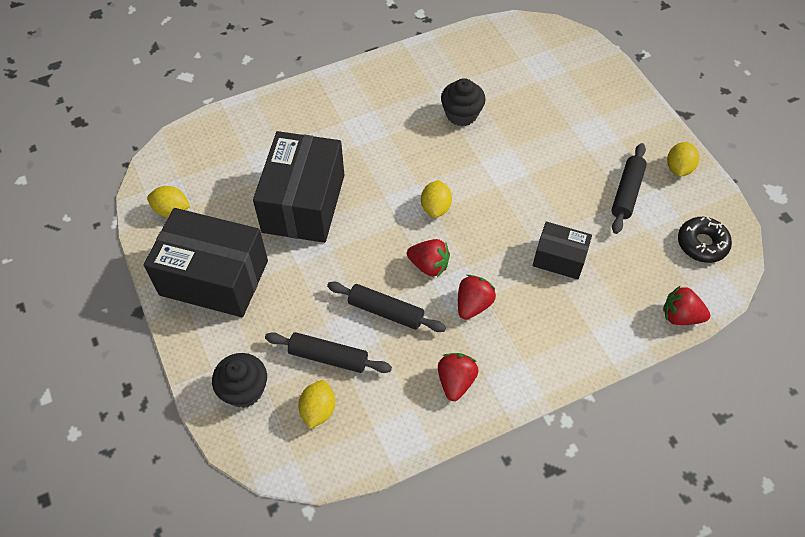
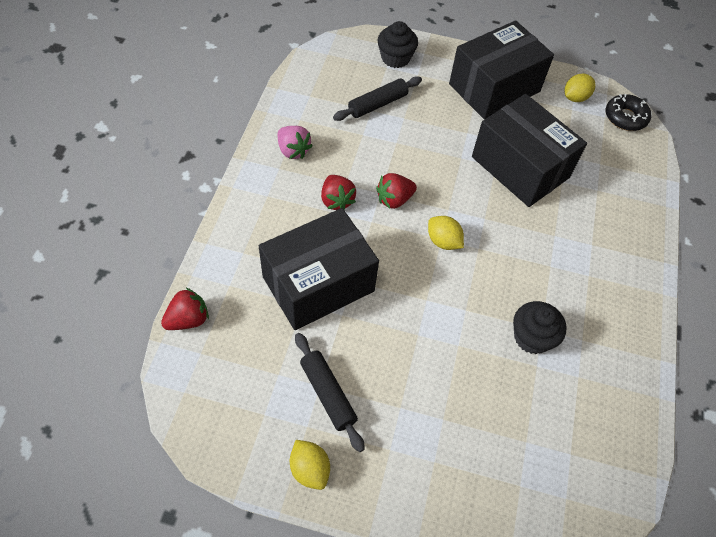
camera: 125 degrees right, 0 degrees up
yellow lemon [298,380,335,429] -> none
black rolling pin [327,281,446,332] -> none
red strawberry [438,353,478,401] -> pink strawberry [277,126,313,159]
black box [533,222,592,280] -> black box [259,208,379,330], size x1.89
black donut [678,217,732,263] -> black donut moved to [606,94,651,131]

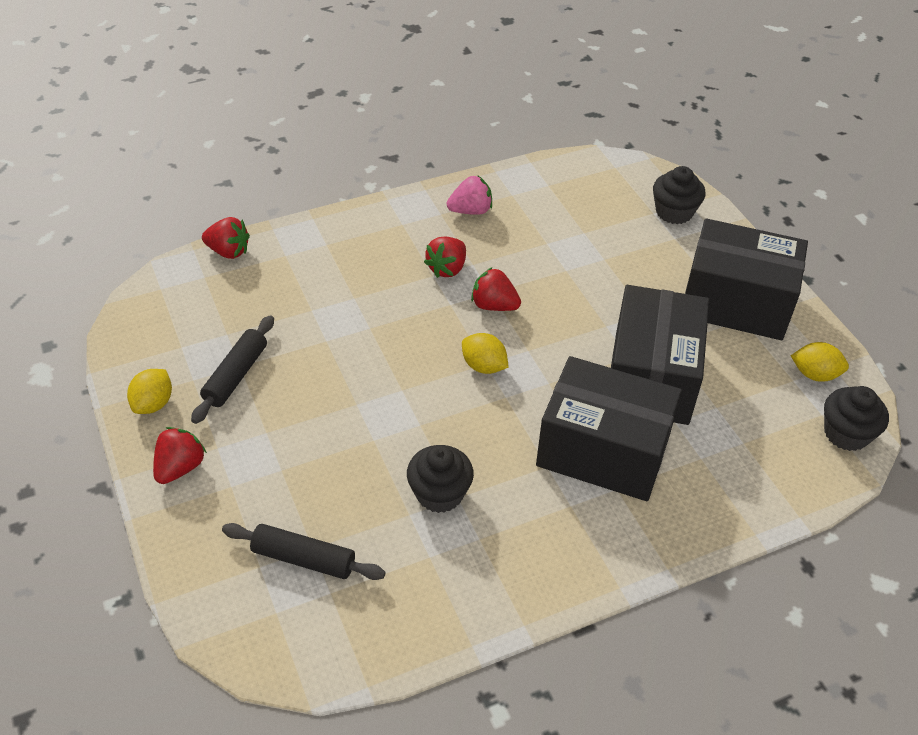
camera: 55 degrees right, 10 degrees down
black box [259,208,379,330] -> black box moved to [536,356,682,501]
pink strawberry [277,126,313,159] -> pink strawberry turned 120 degrees counterclockwise [447,175,492,215]
black rolling pin [333,76,422,121] -> black rolling pin moved to [222,523,385,580]
yellow lemon [428,216,464,250] -> yellow lemon turned 60 degrees counterclockwise [462,333,509,374]
black donut [606,94,651,131] -> black cupcake [824,386,889,451]
none -> red strawberry [153,427,207,484]

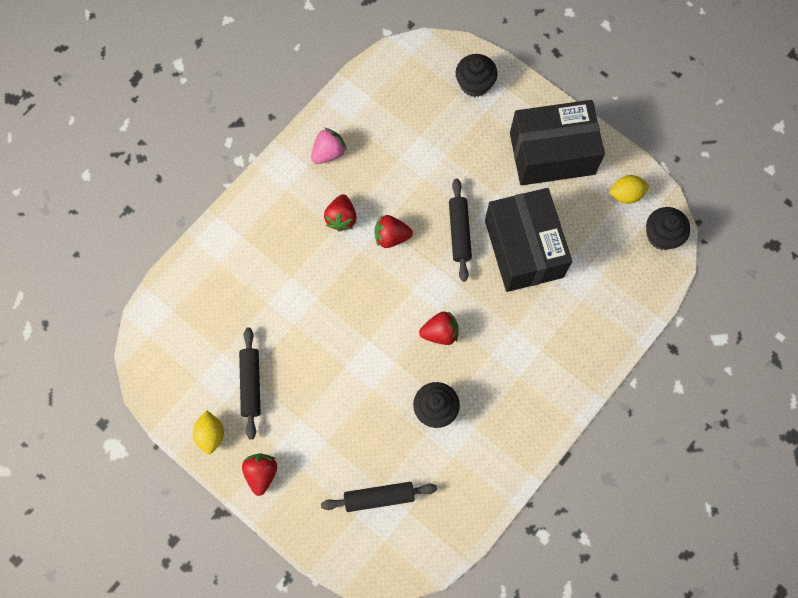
camera: 25 degrees left, 25 degrees up
red strawberry [202,217,250,259] -> red strawberry moved to [419,311,459,345]
yellow lemon [462,333,509,374] -> none
black box [536,356,682,501] -> none
none -> black rolling pin [449,179,472,282]

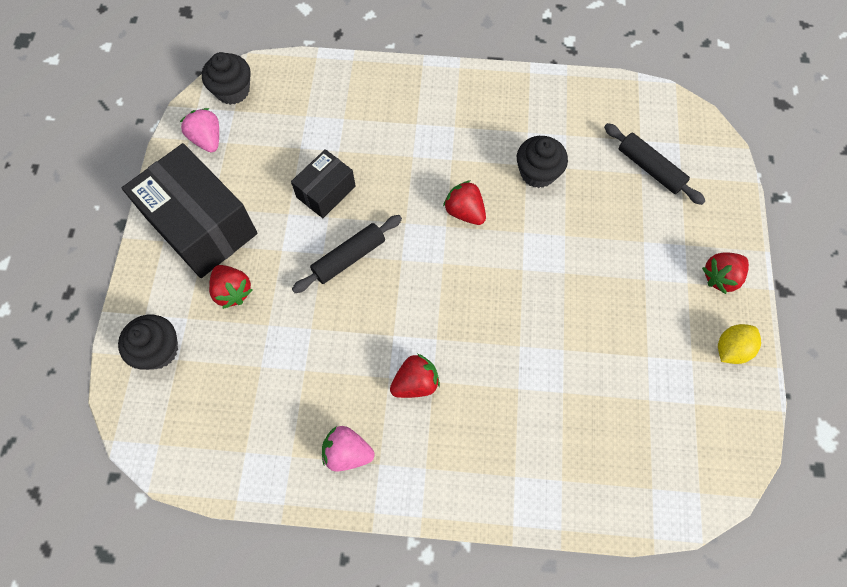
camera: 125 degrees left, 5 degrees down
black rolling pin [239,327,261,440] -> none
red strawberry [374,215,413,248] -> red strawberry moved to [209,265,252,309]
black box [485,188,572,292] -> black box [291,149,355,218], size x0.53
yellow lemon [609,175,649,204] -> pink strawberry [180,108,219,152]

